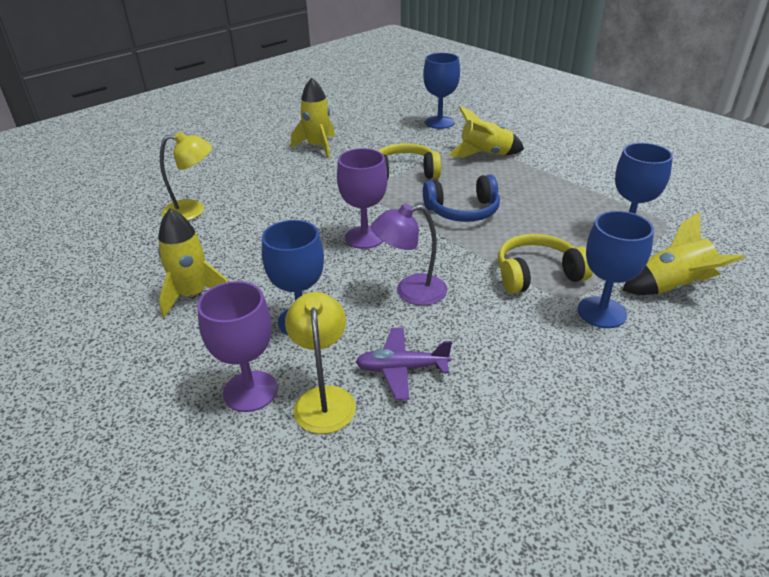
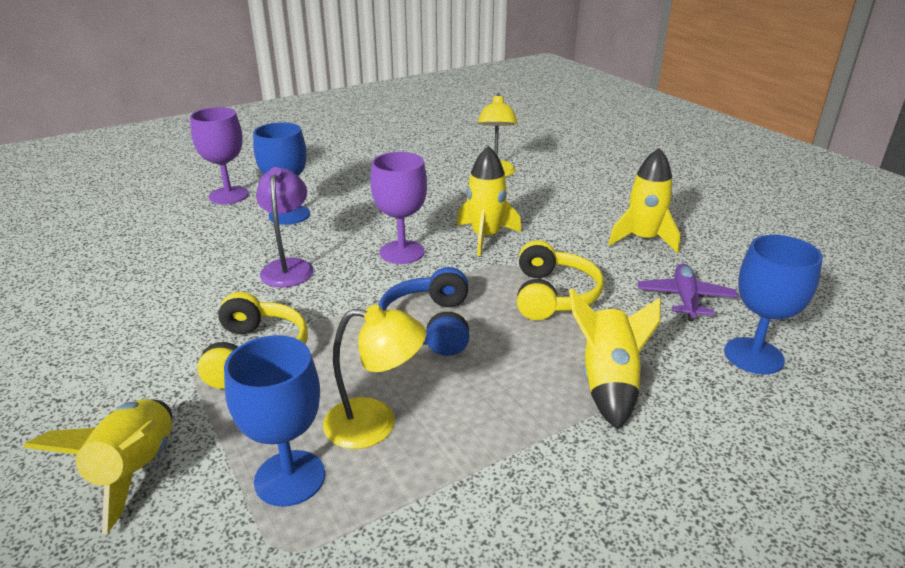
camera: 100 degrees right, 5 degrees down
yellow rocket [158,208,228,317] -> yellow rocket moved to [457,146,522,256]
yellow lamp [285,292,356,434] -> yellow lamp moved to [323,305,426,449]
purple plane [356,327,452,400] -> purple plane moved to [638,264,738,321]
blue goblet [577,211,654,328] -> none

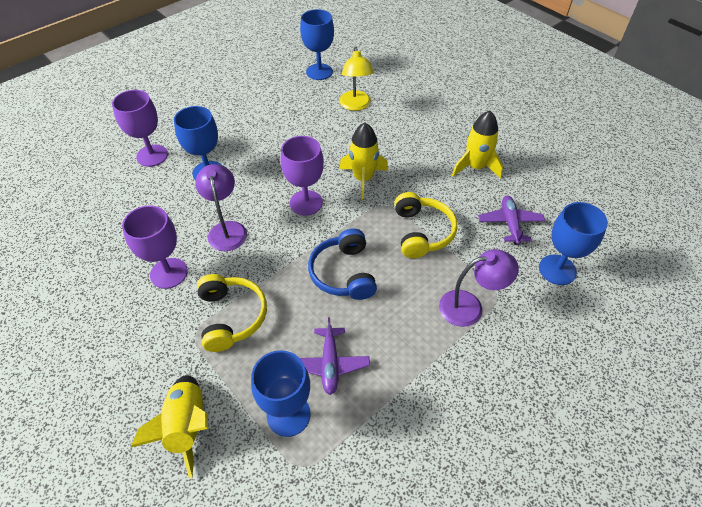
camera: 10 degrees left, 20 degrees up
yellow lamp [323,305,426,449] -> purple plane [300,317,370,395]
yellow rocket [569,288,661,430] -> purple lamp [439,249,519,327]
none -> purple goblet [122,205,188,289]
none -> blue goblet [300,9,334,80]

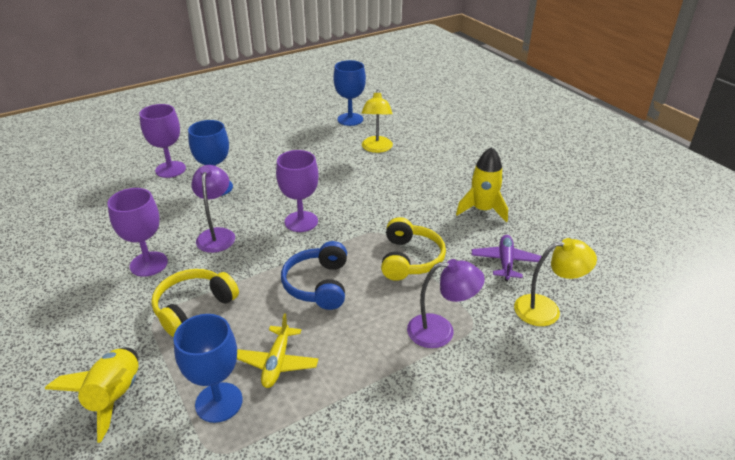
camera: 10 degrees right, 15 degrees down
yellow headphones [197,274,267,352] -> yellow headphones turned 135 degrees counterclockwise [151,269,239,337]
purple plane [300,317,370,395] -> yellow plane [237,313,318,388]
yellow rocket [339,122,388,200] -> none
blue goblet [539,202,608,285] -> yellow lamp [514,238,597,326]

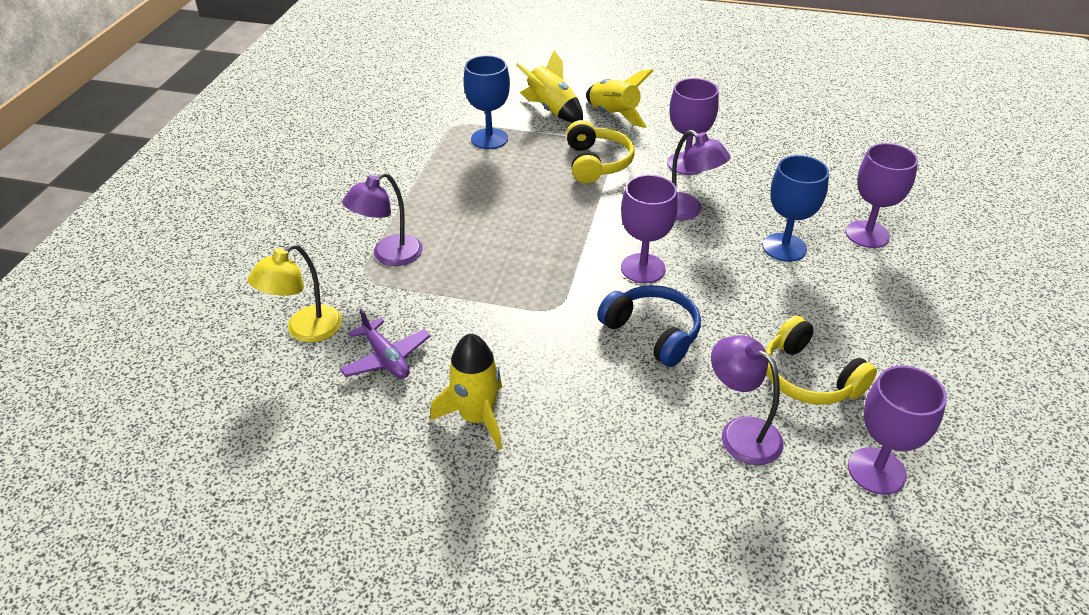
camera: 135 degrees right, 5 degrees up
yellow plane [237,313,318,388] -> none
blue headphones [281,241,347,310] -> blue headphones moved to [597,285,701,367]
blue goblet [333,60,366,126] -> purple goblet [848,366,947,495]
yellow lamp [361,89,393,153] -> purple lamp [711,335,784,465]
yellow headphones [381,217,446,281] -> yellow headphones moved to [766,315,877,405]
none -> yellow rocket [586,69,654,128]

